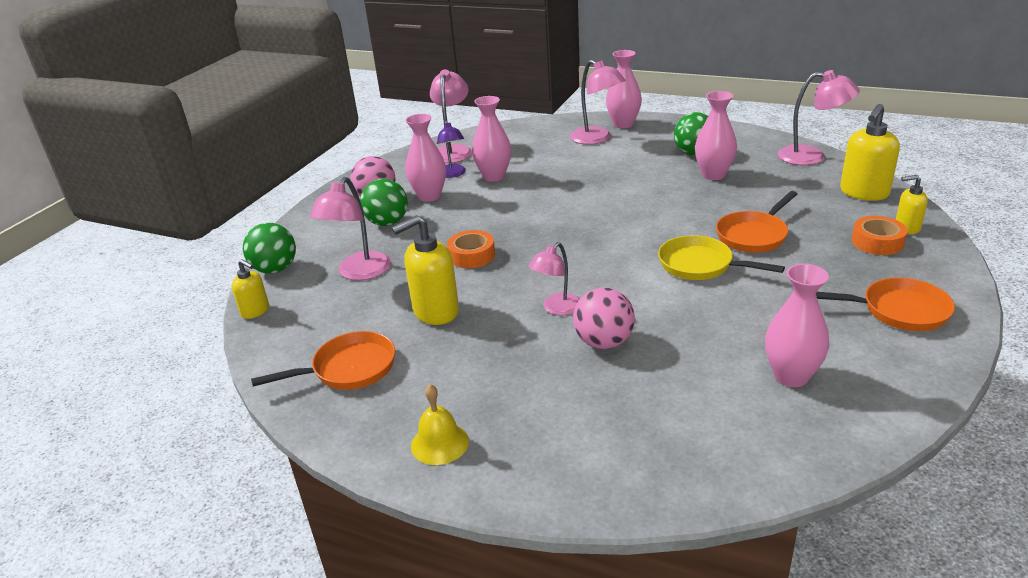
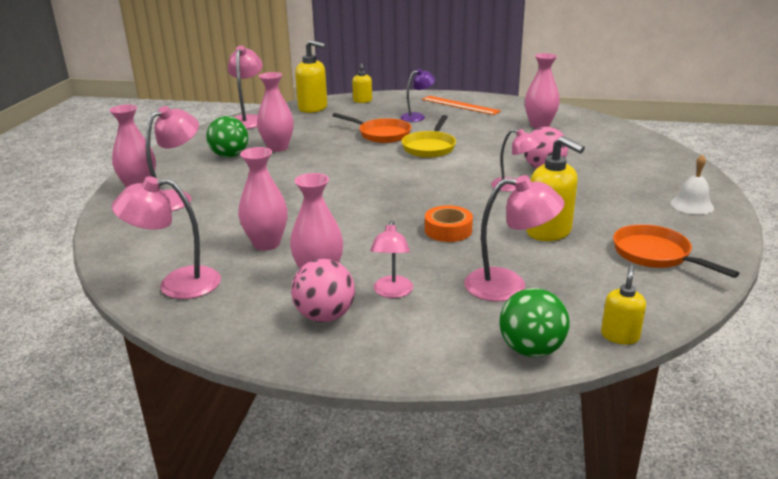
camera: 105 degrees left, 5 degrees down
green ball [360,179,408,226] -> pink lamp [370,220,413,298]
yellow bell [411,384,469,465] -> white bell [671,154,714,215]
purple lamp [437,121,466,178] -> purple lamp moved to [401,69,435,122]
orange pan [816,277,955,331] -> orange ruler [422,96,501,115]
orange tape [851,216,908,255] -> none

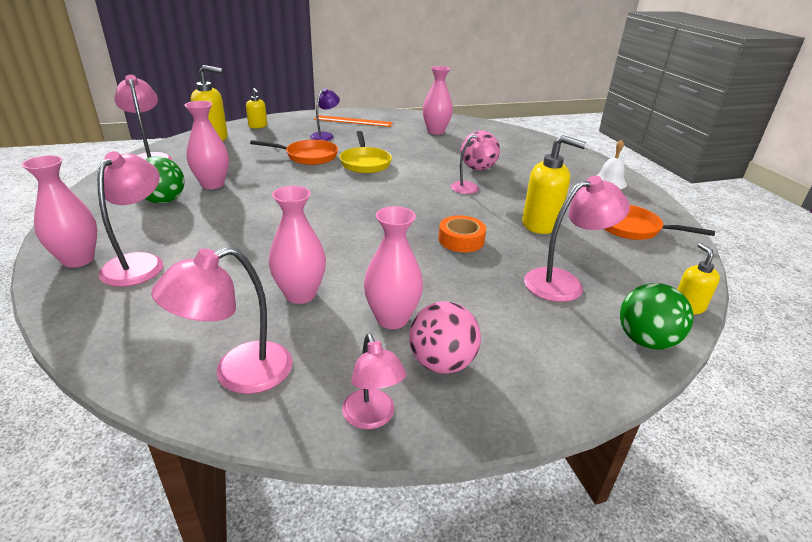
camera: 30 degrees left, 5 degrees up
pink lamp [370,220,413,298] -> pink lamp moved to [342,333,406,429]

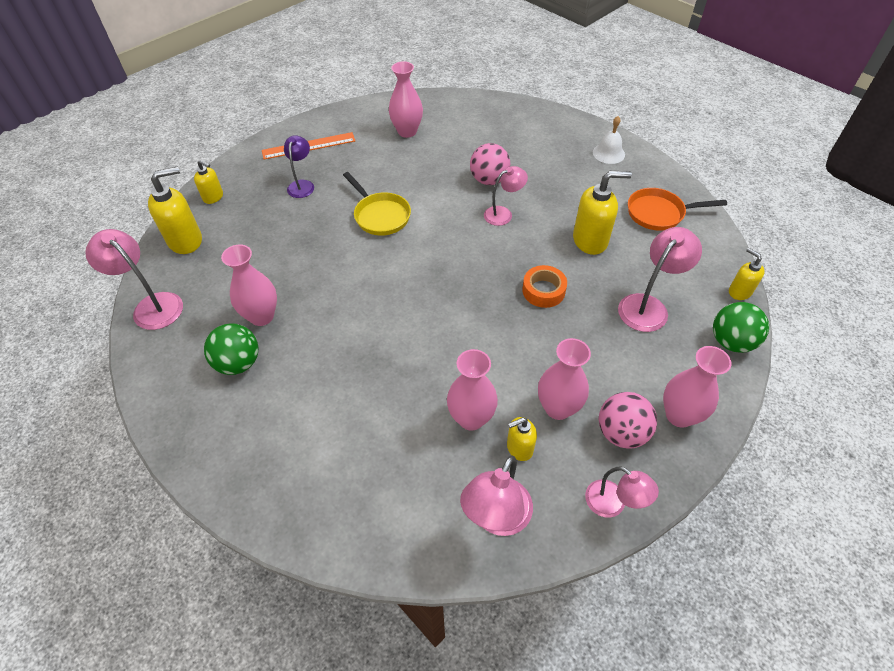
camera: 25 degrees left, 20 degrees up
pink vase [21,155,97,268] -> pink vase moved to [663,346,731,428]
pink lamp [97,151,163,287] -> none
orange pan [250,140,338,165] -> none
none -> yellow soap dispenser [507,417,537,461]

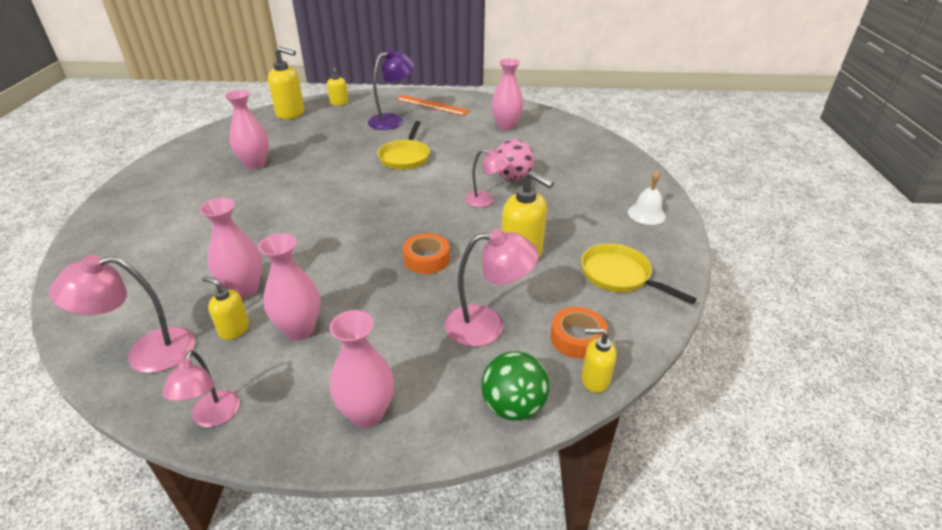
camera: 45 degrees right, 15 degrees down
pink lamp [85,229,183,330] -> none
green ball [204,324,259,375] -> none
purple lamp [284,135,314,198] -> purple lamp [368,49,414,130], size x1.52
pink ball [599,392,657,449] -> none
orange pan [628,188,727,231] -> yellow pan [581,244,697,304]
yellow soap dispenser [729,248,765,300] -> yellow soap dispenser turned 90 degrees counterclockwise [581,328,617,393]
none -> orange tape [551,307,608,359]

